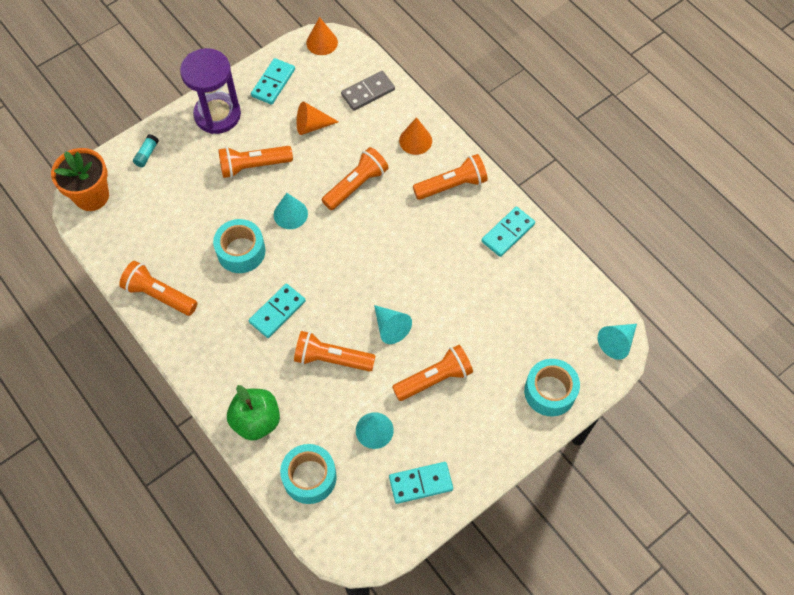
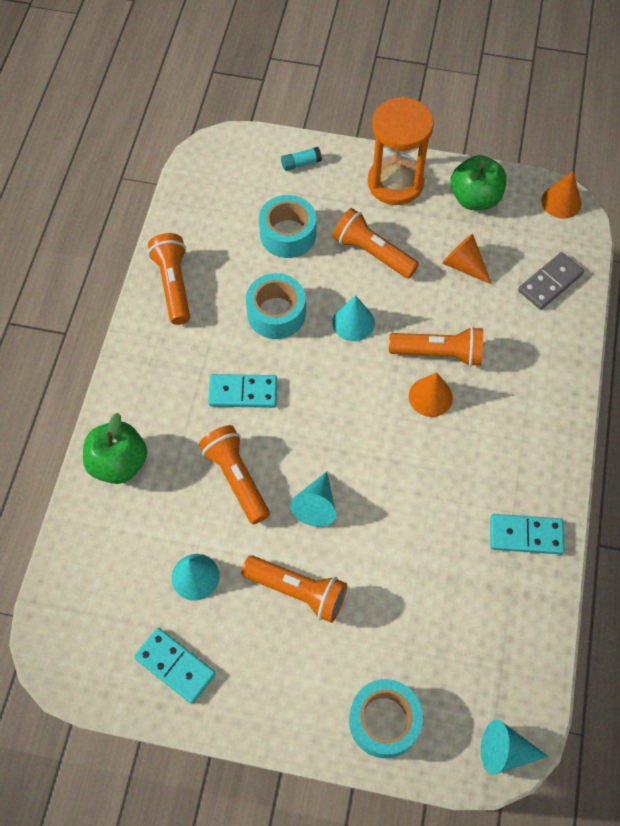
camera: 50 degrees right, 0 degrees up
orange flower pot [51,148,109,211] -> none
purple hourglass [180,48,241,134] -> orange hourglass [367,97,434,205]
turquoise domino [251,58,295,105] -> green apple [450,155,507,210]
turquoise tape [280,444,337,504] -> turquoise tape moved to [259,195,316,258]
grey domino [341,71,395,111] -> grey domino turned 60 degrees counterclockwise [518,252,584,310]
orange cone [399,117,432,155] -> orange cone moved to [409,372,453,417]
orange flashlight [413,154,488,200] -> none

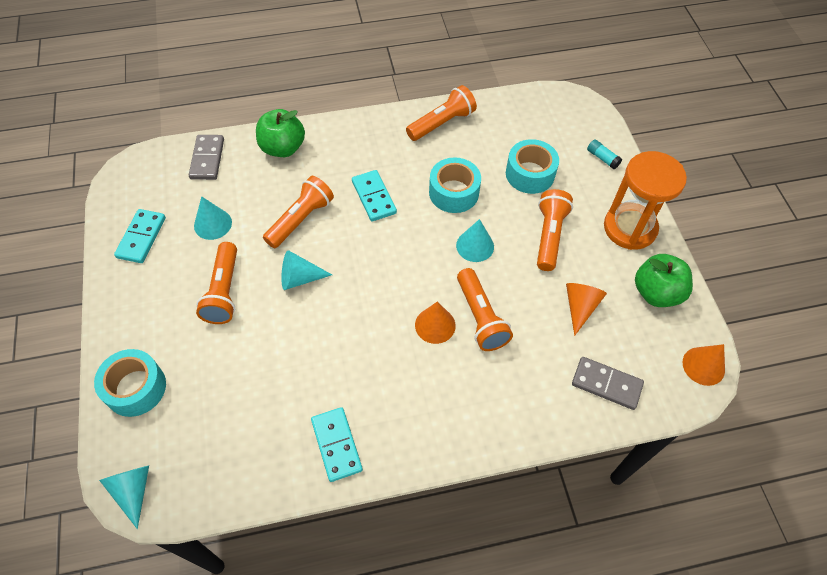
camera: 65 degrees right, 5 degrees down
none -> grey domino [189,135,224,180]

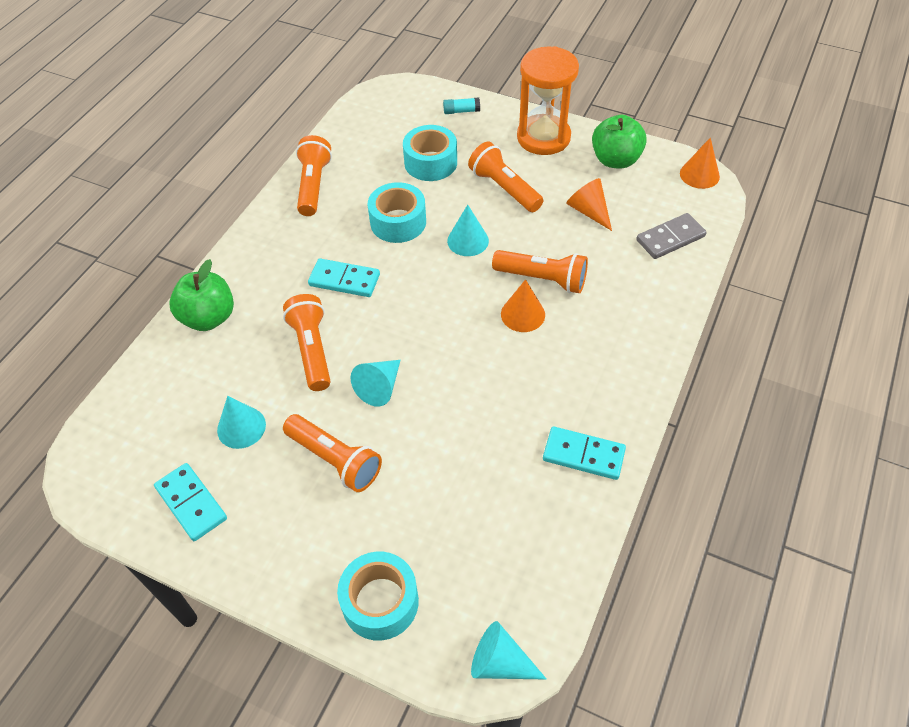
camera: 50 degrees left, 5 degrees down
grey domino [189,135,224,180] -> none

